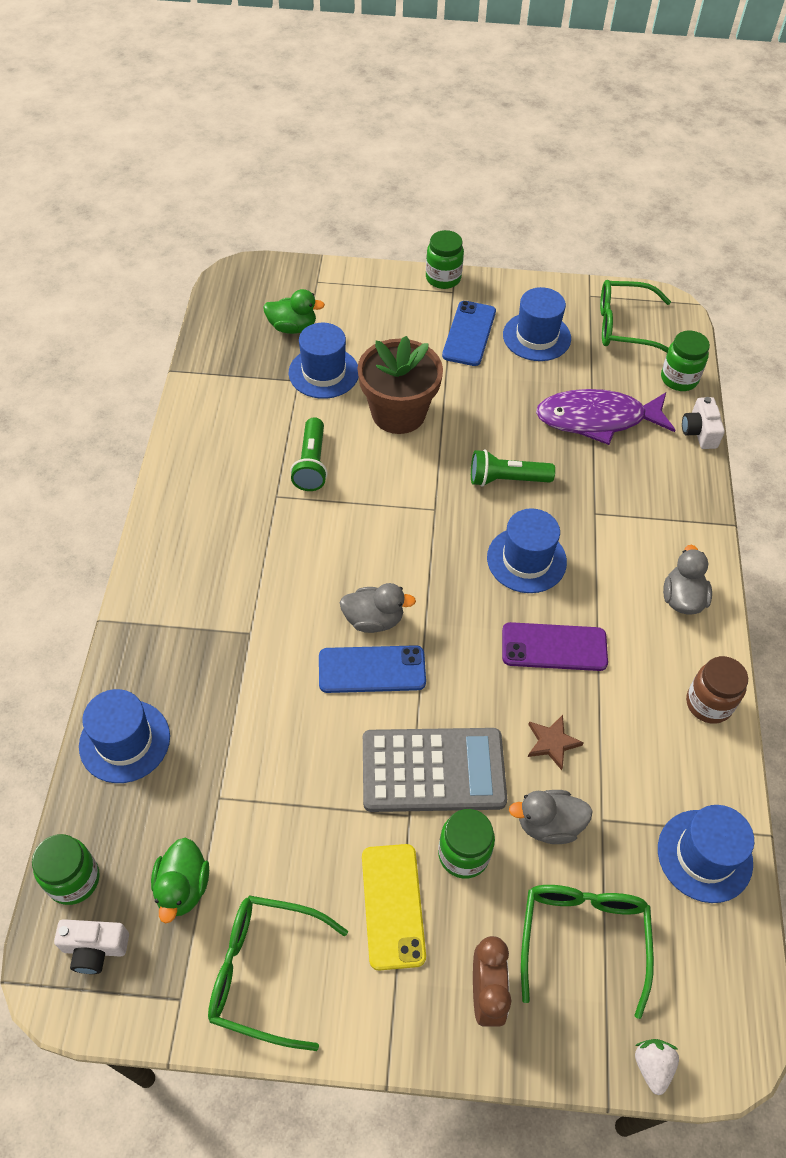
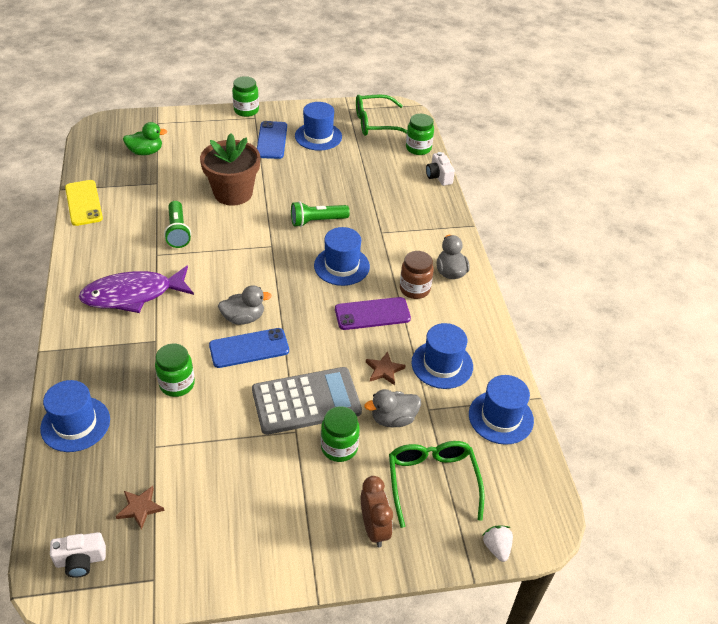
camera: 15 degrees left, 10 degrees down
green jar [32,834,100,905] -> green jar moved to [155,343,195,397]
green duck [151,837,209,923] -> brown star [116,486,164,530]
green glasses [208,895,348,1051] -> none
blue hat [289,323,358,399] -> blue hat moved to [411,323,473,389]
yellow phone [362,844,426,971] -> yellow phone moved to [65,180,103,226]
purple fish [536,389,675,445] -> purple fish moved to [79,266,194,313]
brown jar [686,656,748,724] -> brown jar moved to [400,251,434,299]

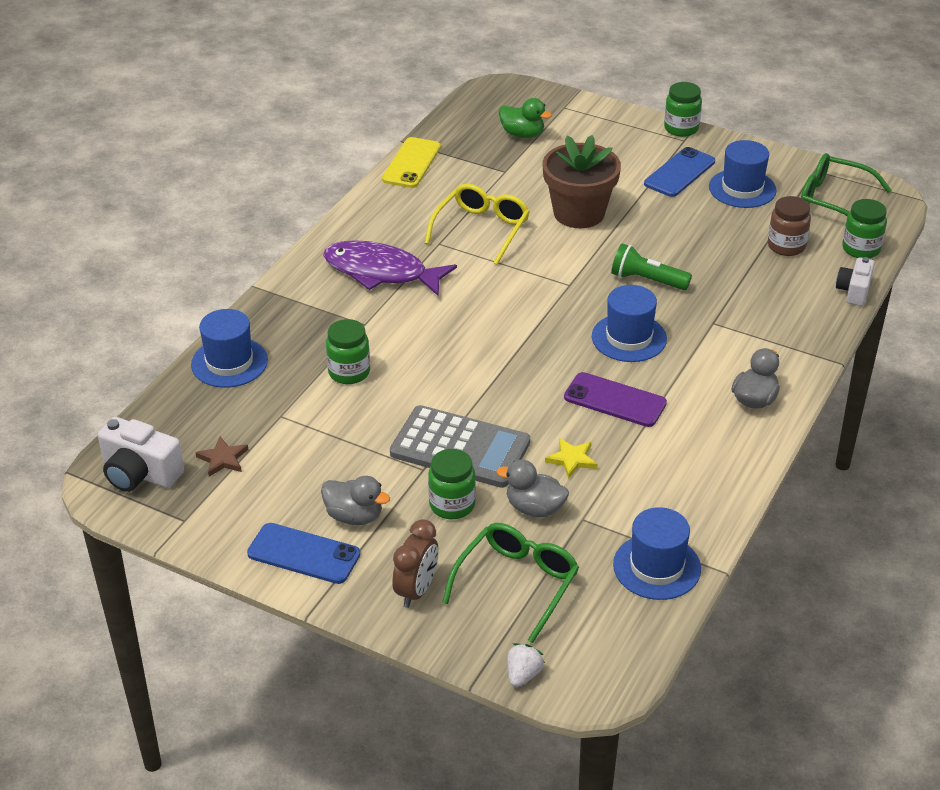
camera: 40 degrees right, 5 degrees down
white camera [50,532,106,578] -> white camera [98,417,184,492], size x1.53
green flashlight [164,201,191,248] -> yellow glasses [425,184,530,265]
blue phone [209,328,289,368] -> blue phone moved to [247,523,360,584]
grey duck [218,285,272,325] -> grey duck moved to [321,476,390,525]
brown star [366,351,406,385] -> yellow star [545,438,598,479]
brown jar [400,251,434,299] -> brown jar moved to [768,196,811,256]
blue hat [411,323,473,389] -> none

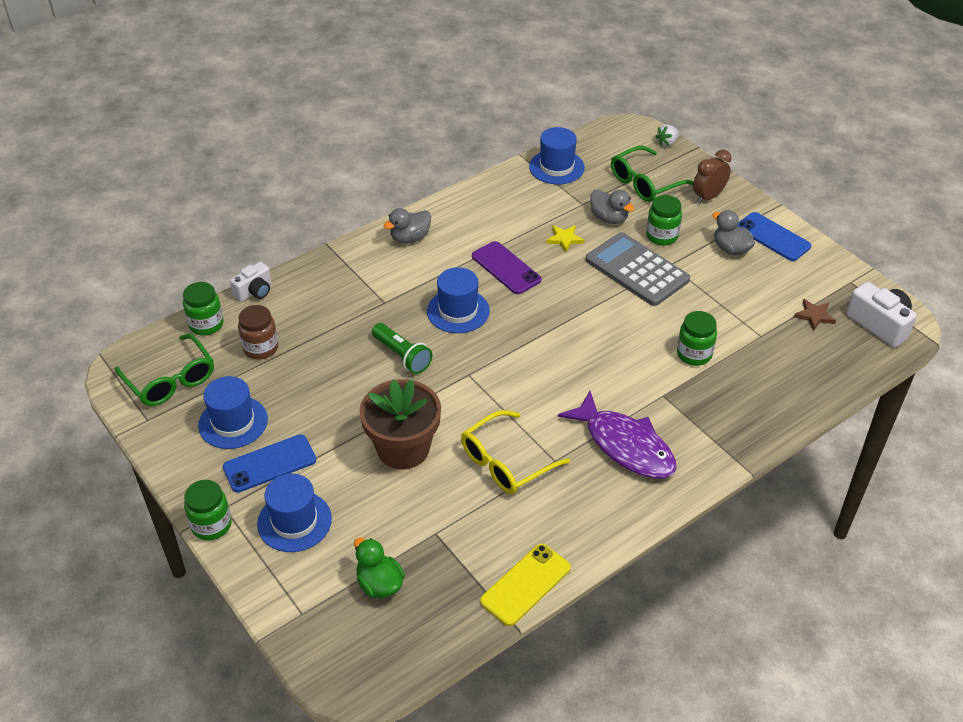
camera: 155 degrees left, 5 degrees up
blue hat [191,309,268,388] -> blue hat moved to [257,473,332,552]

